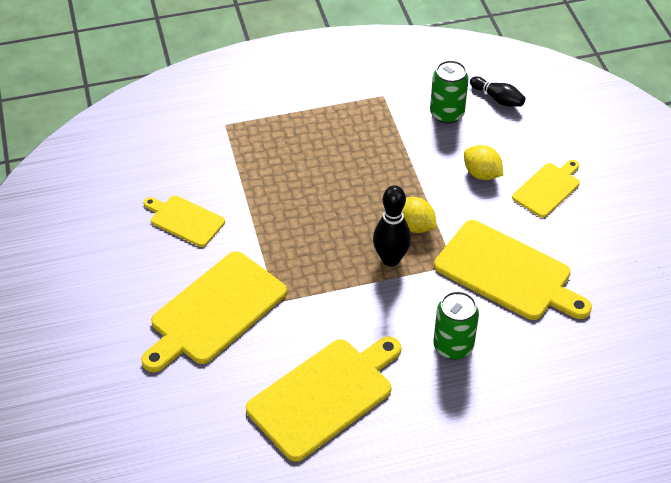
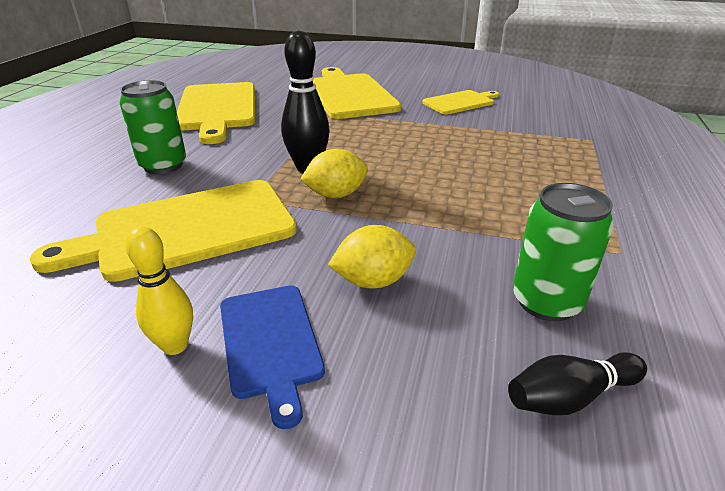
camera: 120 degrees right, 15 degrees down
yellow cutting board [512,160,580,218] -> blue cutting board [220,285,325,429]
none -> yellow bowling pin [126,226,193,355]

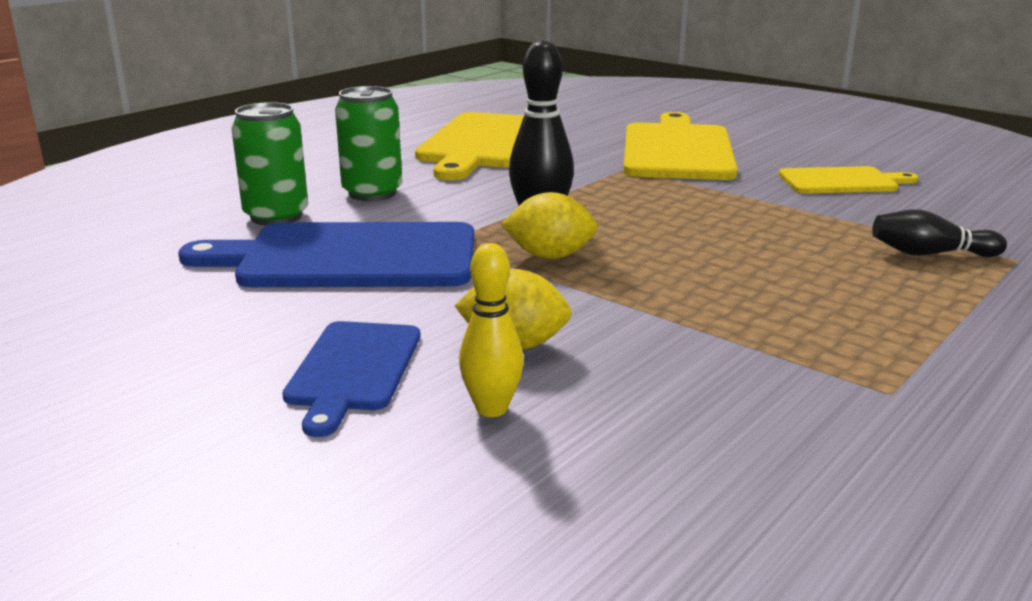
camera: 25 degrees right, 10 degrees down
yellow cutting board [30,180,297,282] -> blue cutting board [178,222,474,287]
yellow bowling pin [126,226,193,355] -> yellow bowling pin moved to [459,243,524,417]
black bowling pin [508,352,647,415] -> black bowling pin moved to [872,209,1007,257]
green can [513,183,614,322] -> green can moved to [231,102,308,226]

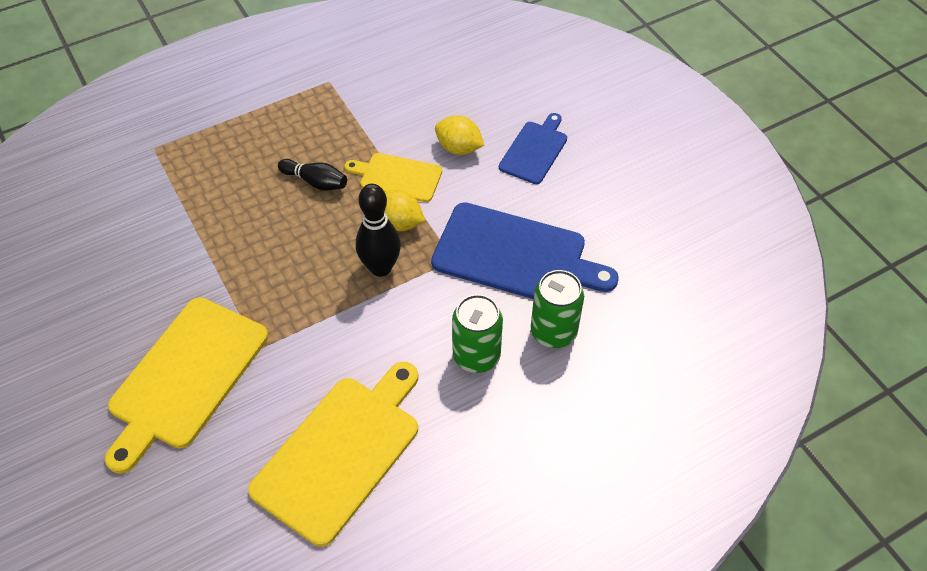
camera: 160 degrees left, 30 degrees up
yellow bowling pin [459,243,524,417] -> none
yellow cutting board [778,166,919,194] -> yellow cutting board moved to [345,153,442,202]
black bowling pin [872,209,1007,257] -> black bowling pin moved to [278,159,347,190]

